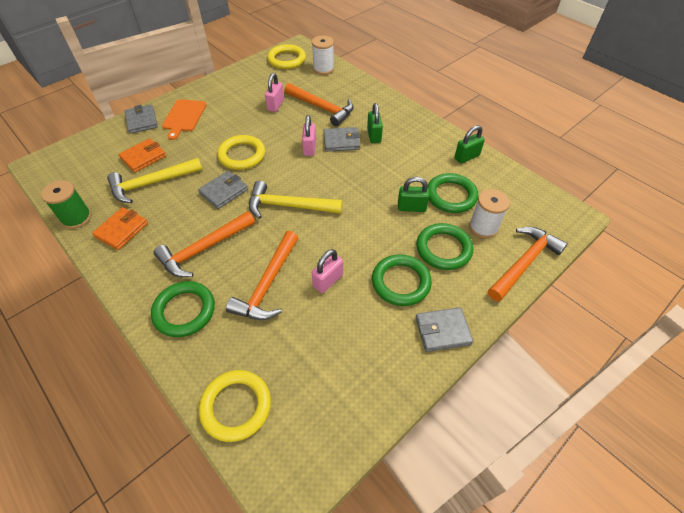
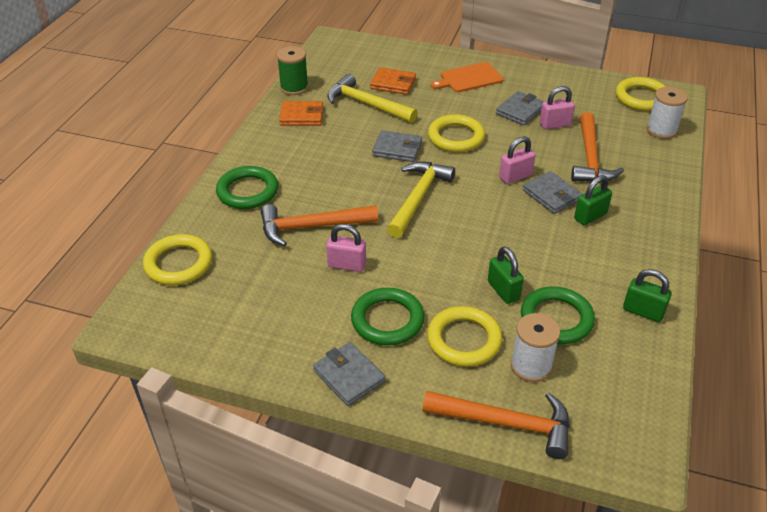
camera: 60 degrees right, 10 degrees down
grey wallet [125,104,158,134] -> grey wallet moved to [496,91,545,125]
orange hammer [154,211,255,277] -> none
yellow hammer [249,181,342,219] -> yellow hammer turned 45 degrees clockwise [387,161,455,238]
green ring [416,223,473,270] -> yellow ring [427,306,502,367]

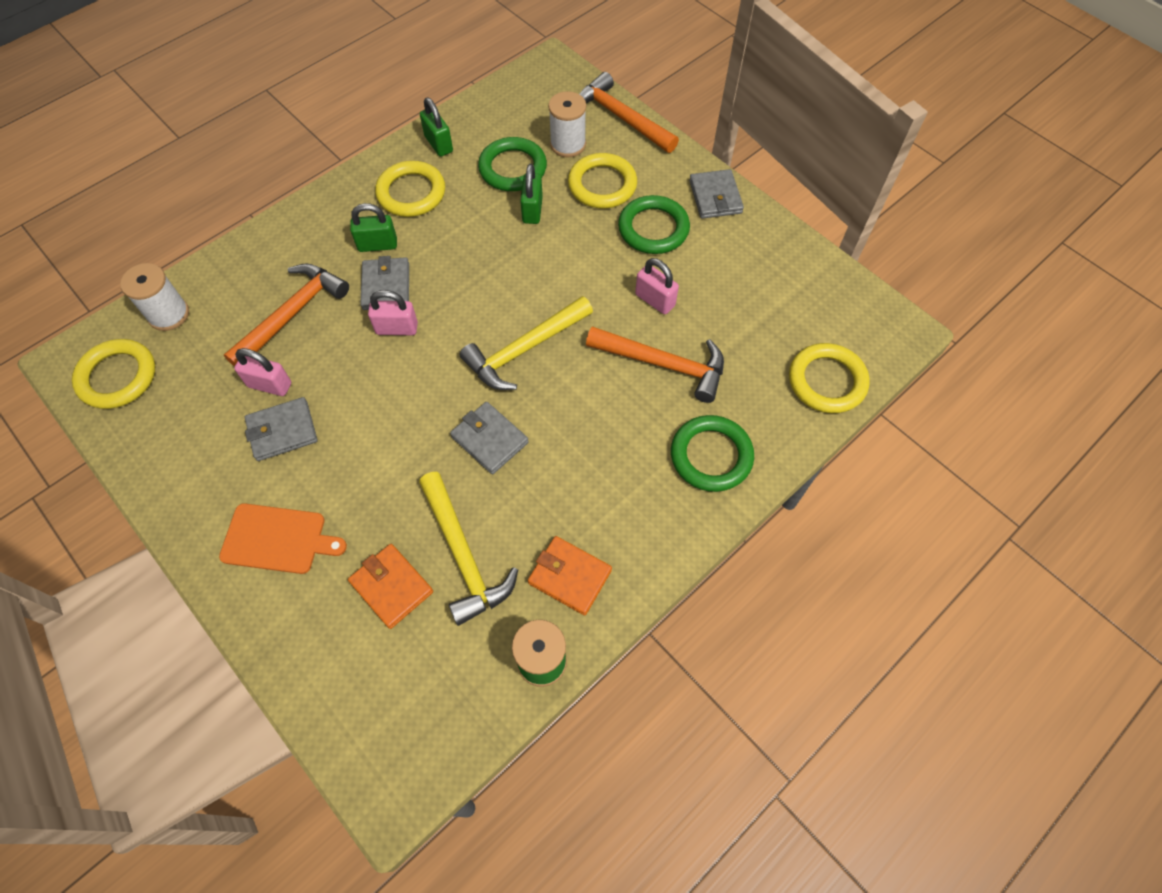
camera: 150 degrees left, 20 degrees up
yellow ring [428,114,485,152] -> yellow ring moved to [375,161,445,217]

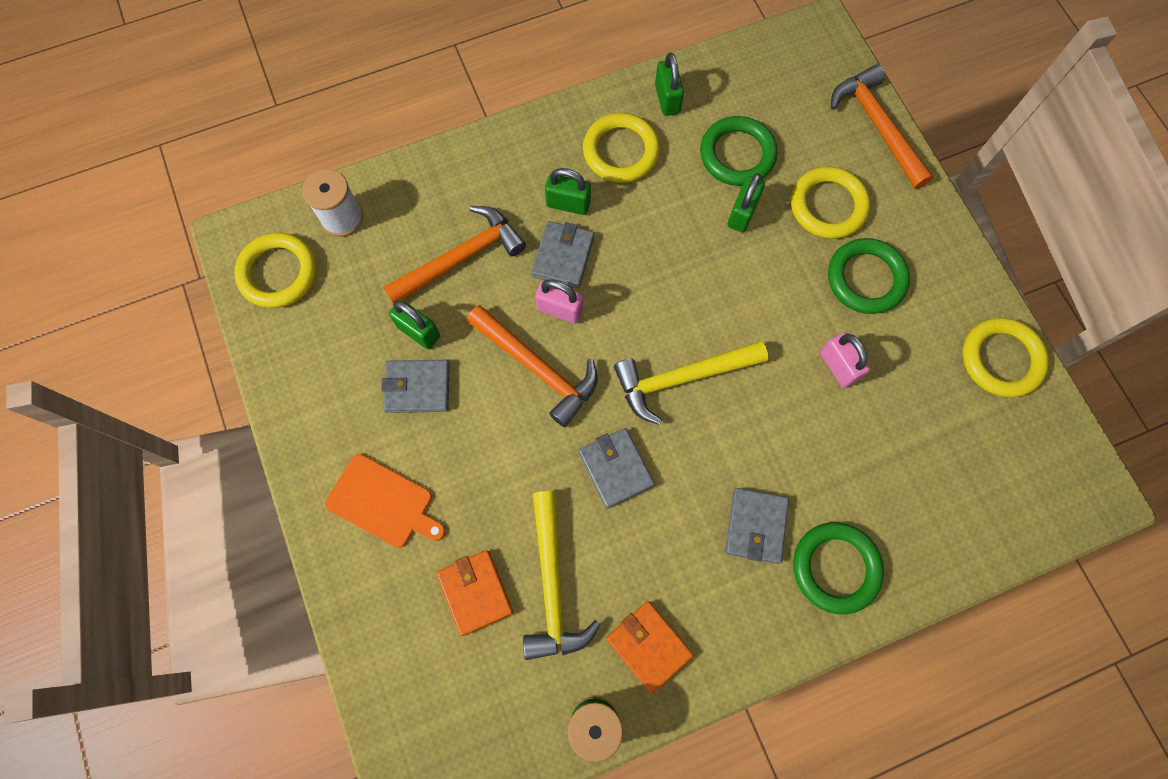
camera: 20 degrees right, 10 degrees up
pink padlock [234,348,291,396] -> green padlock [389,300,440,349]
white spool [548,91,586,157] -> none
orange hammer [586,326,724,403] -> orange hammer moved to [467,305,598,427]
grey wallet [689,169,744,219] -> grey wallet moved to [725,488,789,564]
yellow ring [789,343,870,413] -> yellow ring moved to [963,318,1049,397]

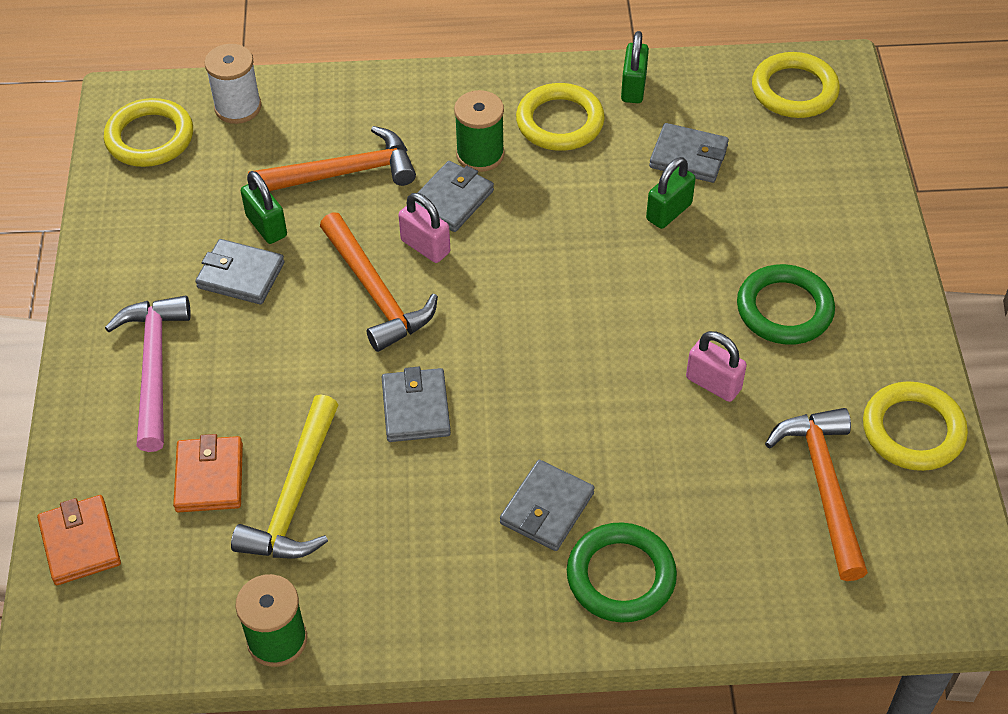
camera: 20 degrees right, 20 degrees down
orange cutting board [325,454,446,548] -> pink hammer [105,296,191,452]
green padlock [545,168,591,215] -> green spool [454,90,505,172]
orange wallet [606,601,693,694] -> orange wallet moved to [37,495,121,585]
yellow hammer [614,341,768,425] -> none
green ring [700,116,778,186] -> grey wallet [649,123,729,183]
yellow ring [791,167,870,239] -> yellow ring moved to [752,52,840,118]
pink padlock [820,332,870,388] -> pink padlock turned 45 degrees counterclockwise [686,331,747,402]
orange hammer [831,65,933,189] -> orange hammer moved to [765,408,868,581]

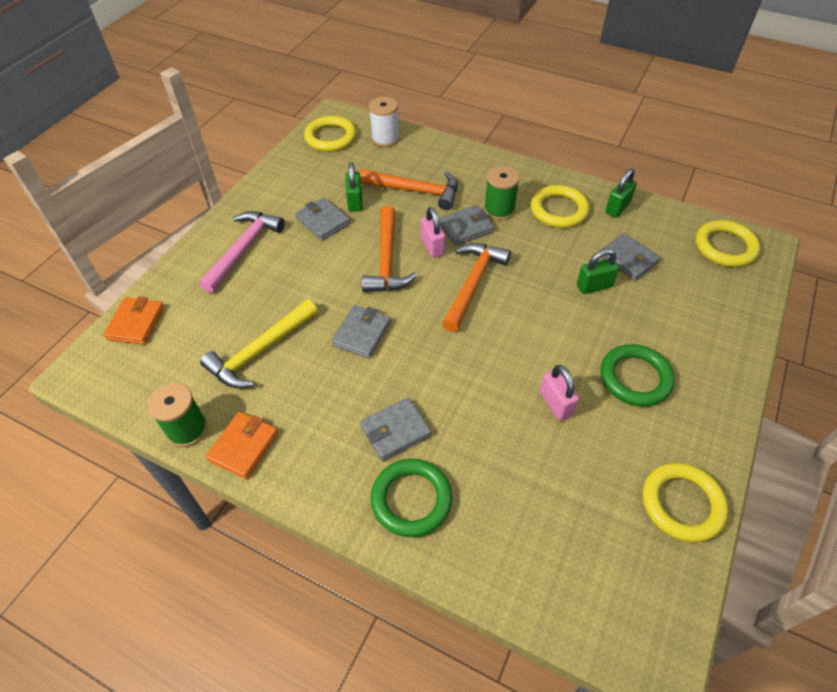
camera: 30 degrees right, 0 degrees up
orange wallet [173,434,243,513] -> orange wallet moved to [205,412,278,479]
orange hammer [765,408,868,581] -> orange hammer moved to [442,243,511,332]

